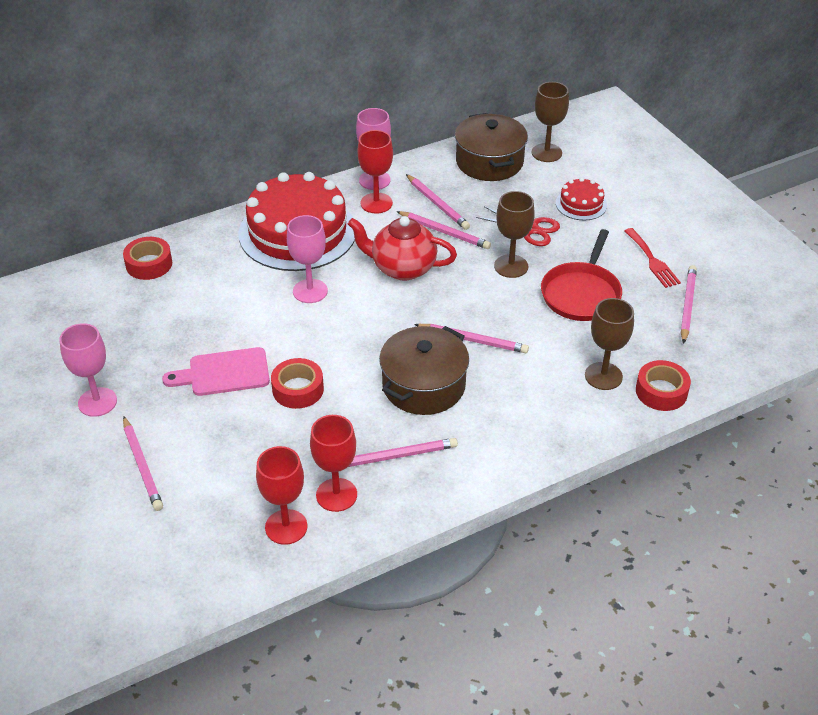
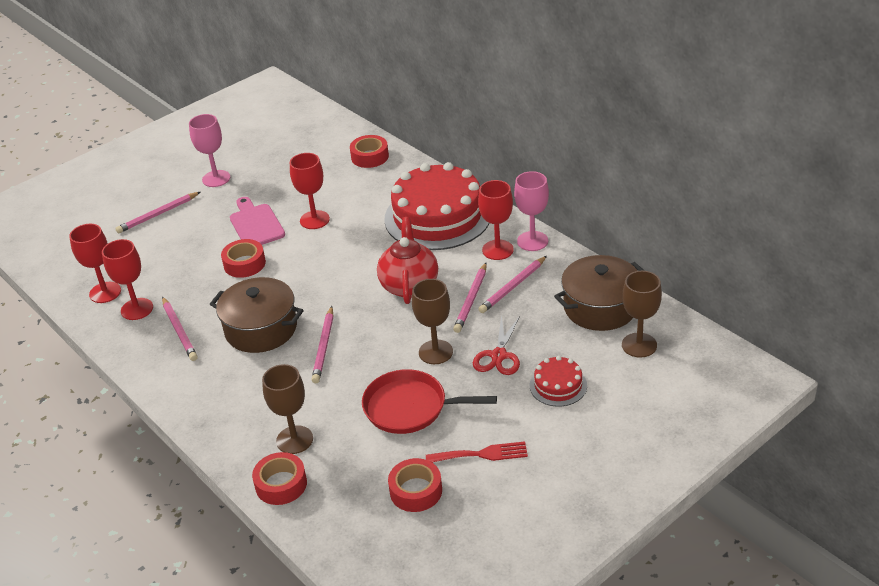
camera: 80 degrees right, 5 degrees down
pink goblet [287,215,328,303] -> none
red fork [625,228,681,288] -> red fork turned 150 degrees counterclockwise [426,441,528,462]
pink pencil [681,265,697,344] -> red tape [388,458,442,512]
none -> red goblet [290,153,330,229]

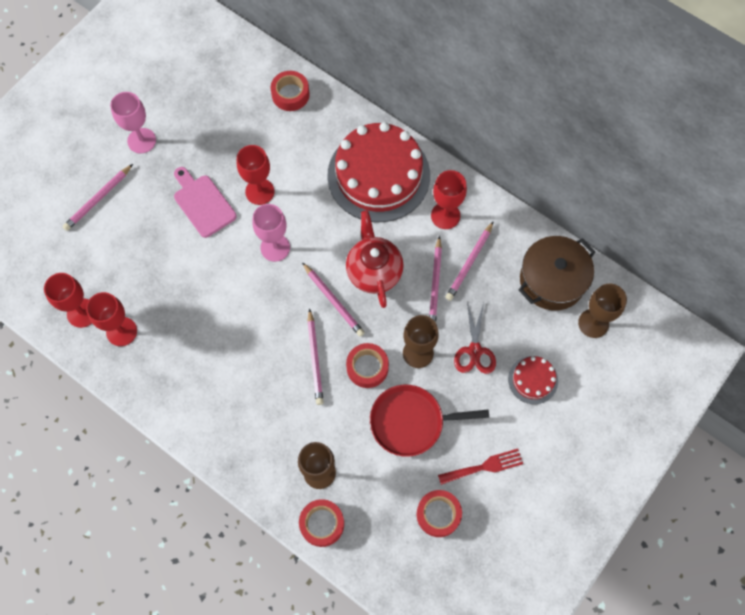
camera: 15 degrees left, 30 degrees up
pink pencil [162,297,198,361] -> pink pencil moved to [302,262,365,336]
brown pot [210,277,304,353] -> none
red tape [221,239,266,278] -> red tape moved to [346,343,389,388]
pink goblet [514,171,549,251] -> pink goblet moved to [253,204,290,262]

